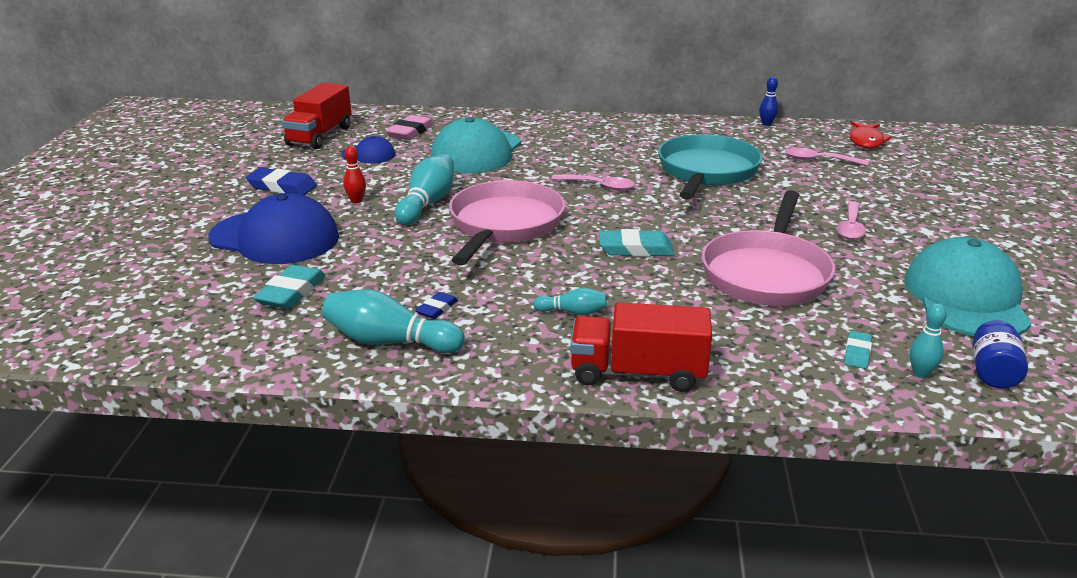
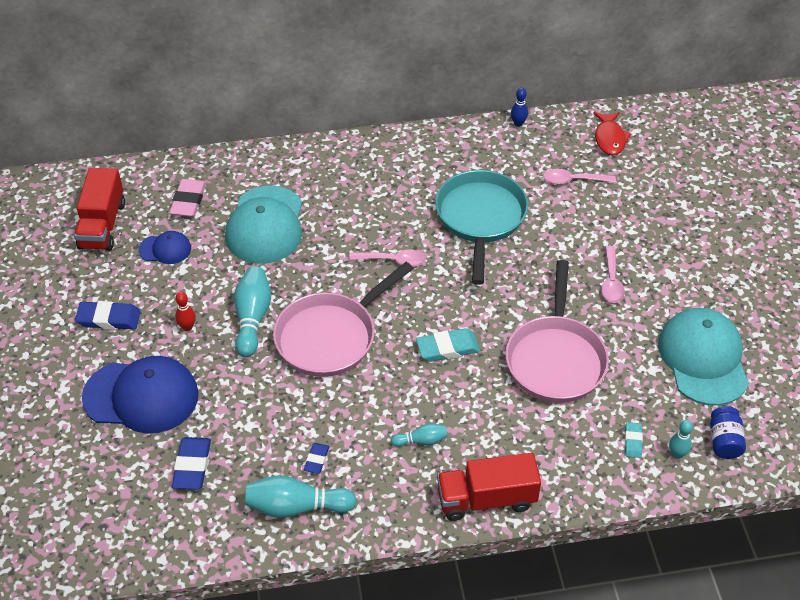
camera: 15 degrees left, 20 degrees up
turquoise eraser [253,265,326,309] -> blue eraser [172,437,211,490]
pink pan [449,180,565,266] -> pink pan turned 135 degrees counterclockwise [273,262,414,377]

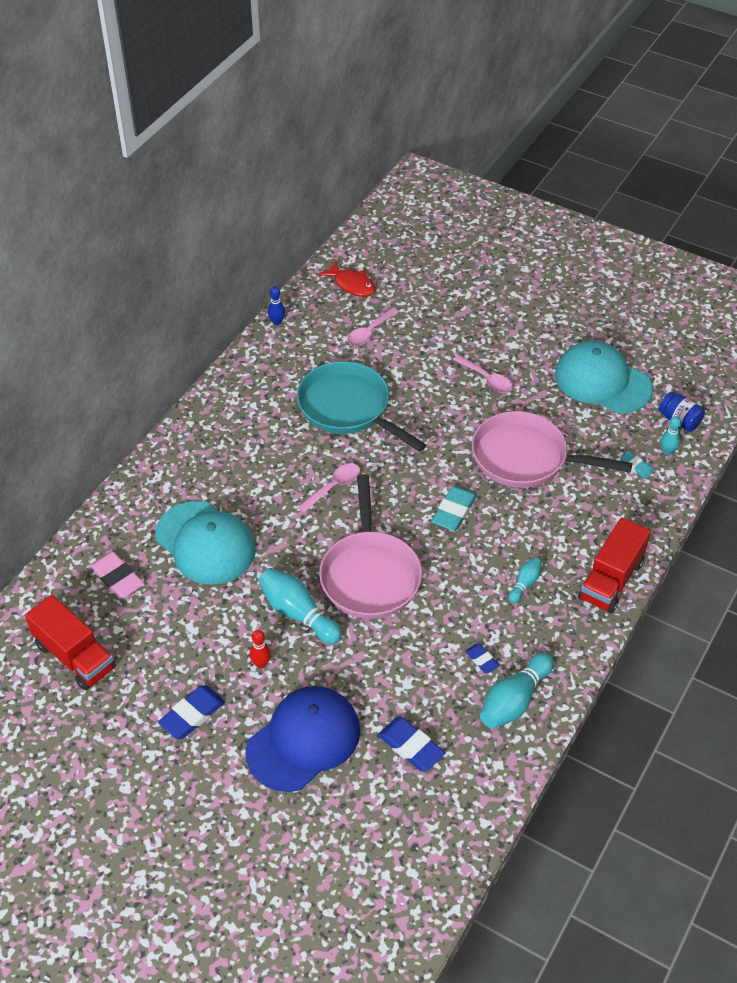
camera: 50 degrees left, 0 degrees up
blue cap [139,231,191,264] -> none
pink pan [506,260,609,403] -> pink pan turned 150 degrees clockwise [472,411,633,488]

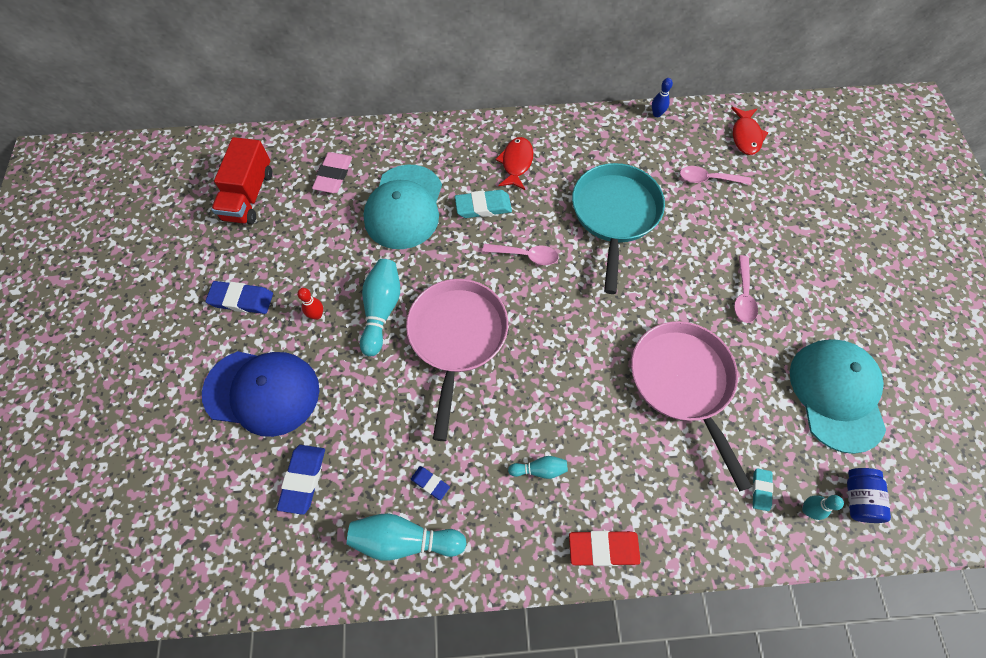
camera: 55 degrees right, 15 degrees up
pink pan [319,474,422,619] -> pink pan turned 135 degrees clockwise [406,279,508,441]
turquoise eraser [431,486,477,531] -> turquoise eraser moved to [455,190,512,218]
blue eraser [465,644,500,673] -> blue eraser turned 75 degrees counterclockwise [411,466,450,500]
red truck [578,517,651,613] -> red eraser [569,531,641,566]
none -> red fish [495,137,533,190]

